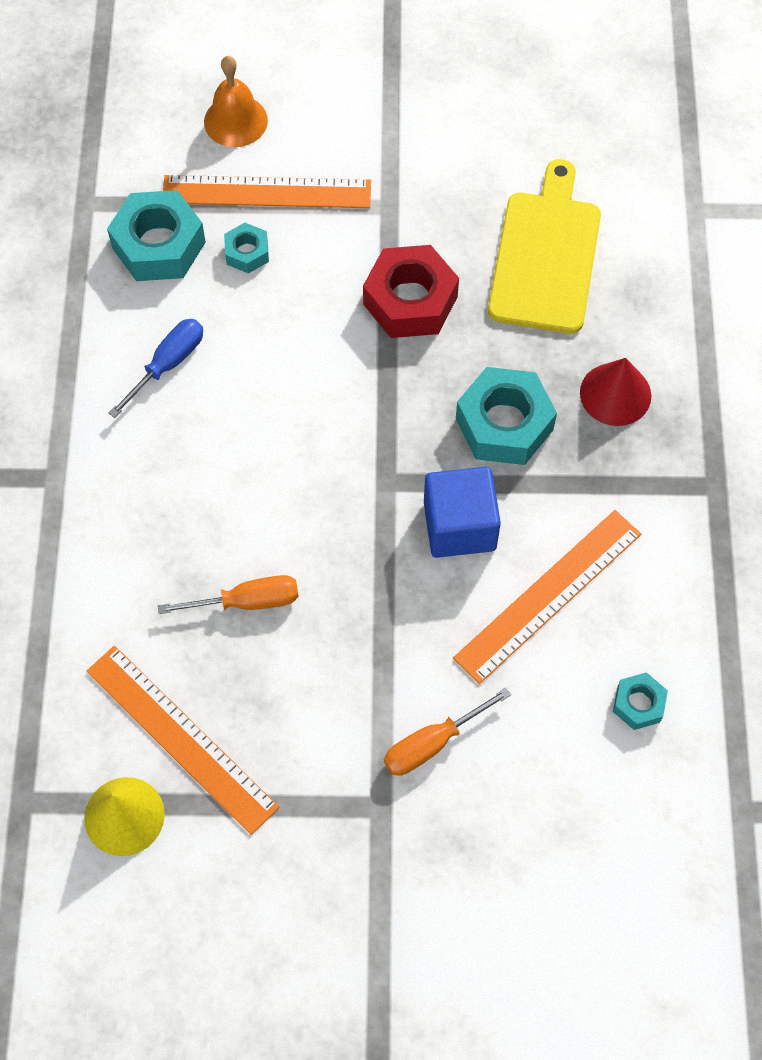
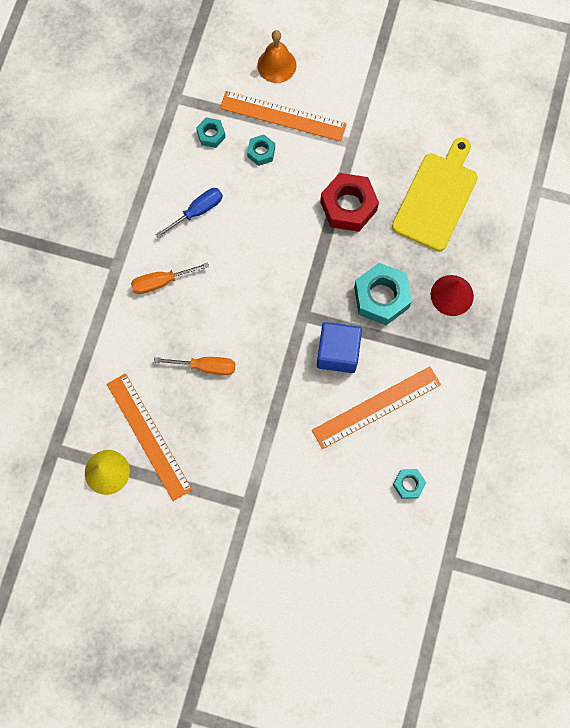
camera: 15 degrees right, 10 degrees up
turquoise nut [107,190,206,281] -> turquoise nut [196,118,226,148], size x0.52
orange screwdriver [384,688,511,776] -> orange screwdriver moved to [131,262,209,294]

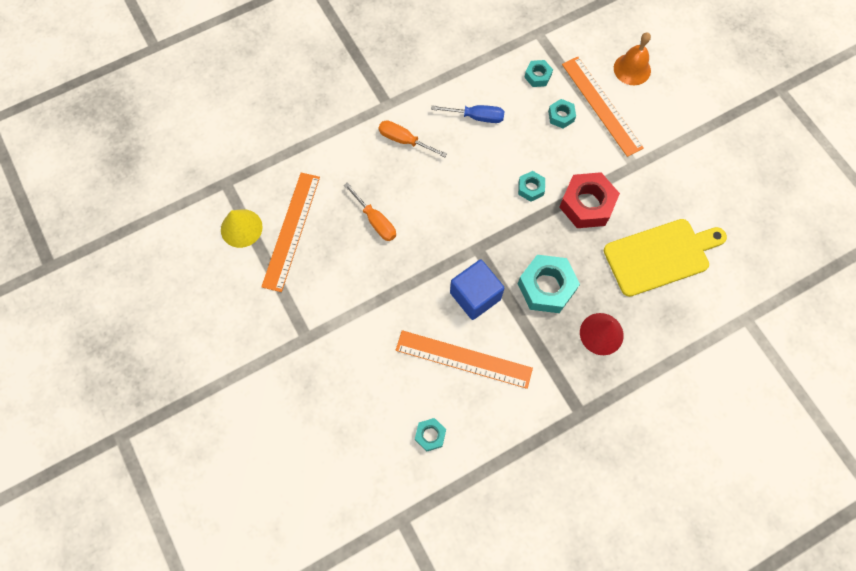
camera: 45 degrees right, 5 degrees down
none -> turquoise nut [518,171,545,202]

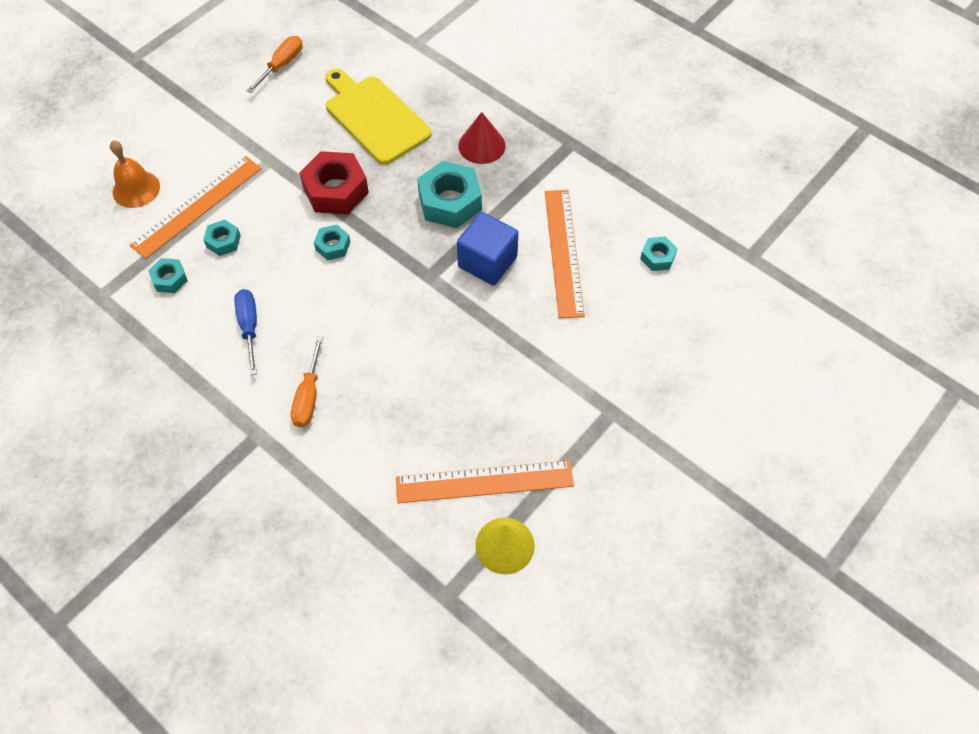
camera: 110 degrees left, 10 degrees down
orange screwdriver [344,182,396,241] -> orange screwdriver moved to [247,36,303,93]

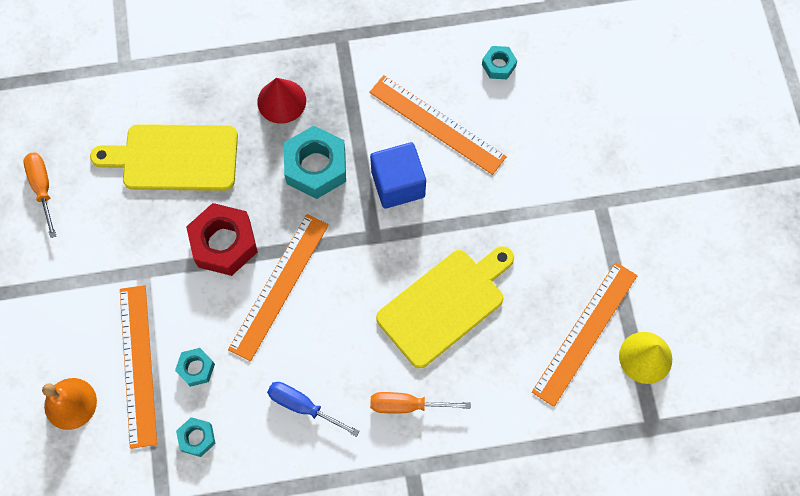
camera: 50 degrees left, 10 degrees up
orange screwdriver [291,336,323,427] -> orange screwdriver turned 135 degrees clockwise [370,392,471,413]
turquoise nut [314,225,350,260] -> orange ruler [228,214,329,362]
none -> yellow cutting board [376,246,514,368]

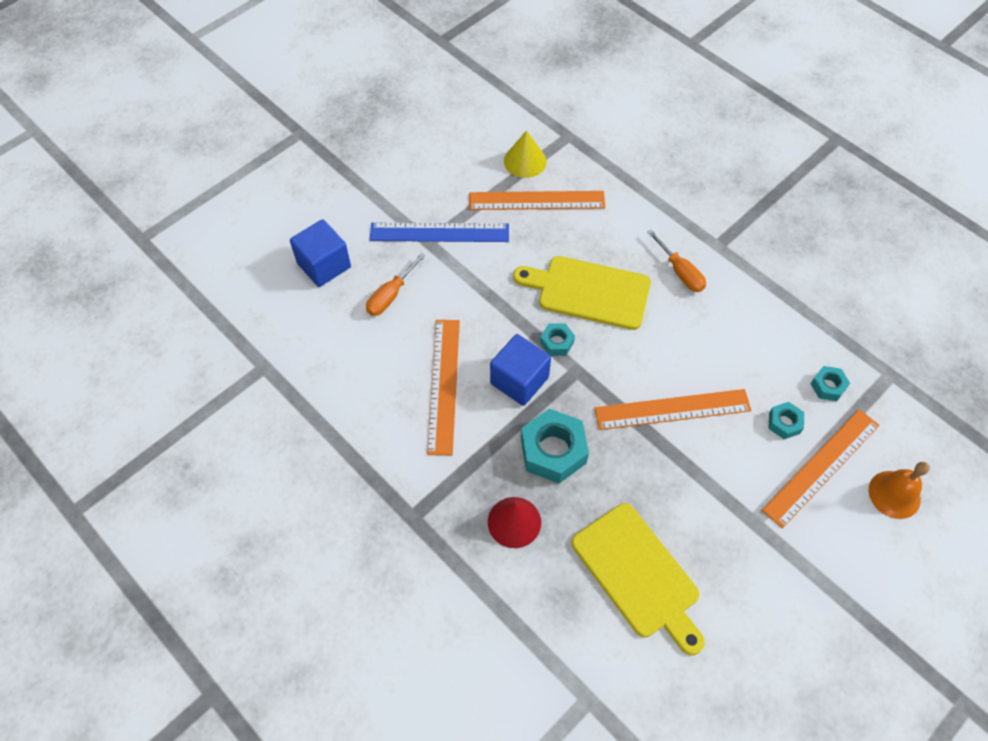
camera: 125 degrees left, 10 degrees down
orange screwdriver [24,152,56,238] -> orange screwdriver moved to [366,253,426,316]
red nut [186,203,258,276] -> none
blue screwdriver [267,382,359,437] -> none
turquoise nut [482,46,517,79] -> turquoise nut moved to [540,323,575,356]
none -> blue cube [290,219,351,287]
none -> blue ruler [370,223,509,242]

